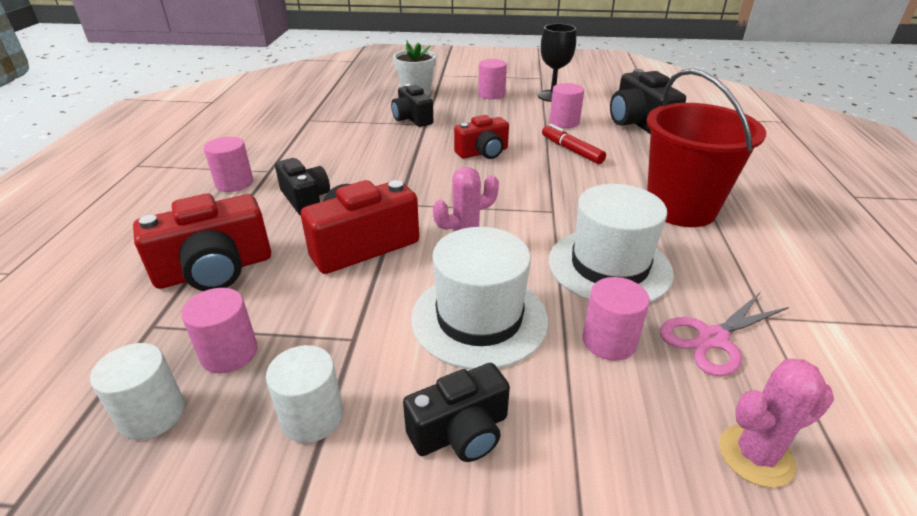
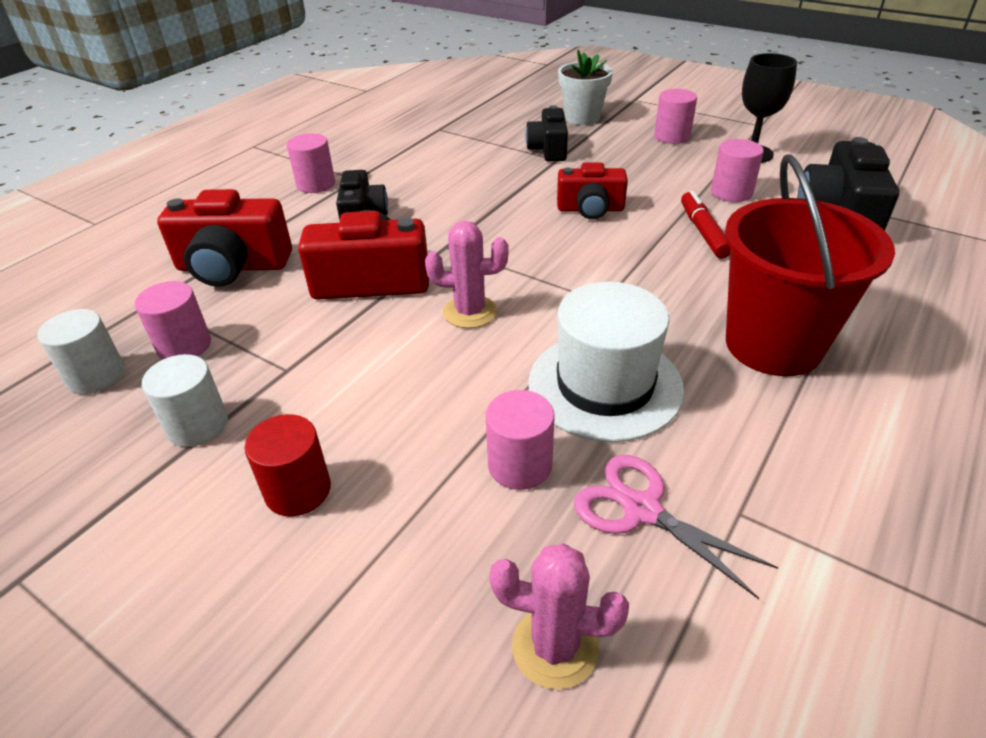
camera: 30 degrees right, 5 degrees up
black camera [403,363,510,462] -> red cylinder [244,414,331,517]
white hat [411,227,548,369] -> none
pink scissors [660,293,789,376] -> pink scissors turned 45 degrees clockwise [574,455,779,599]

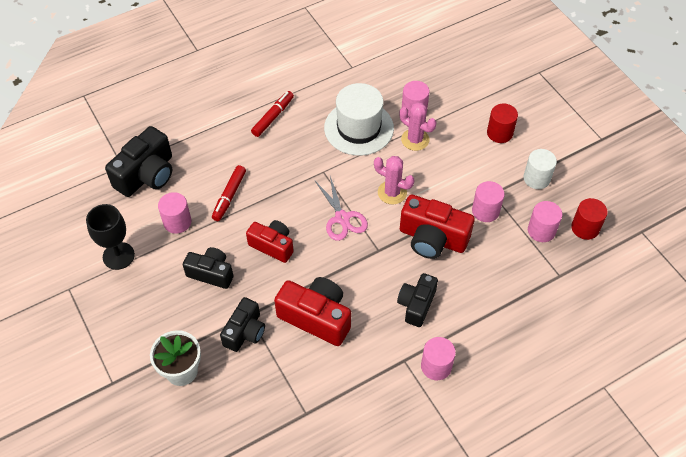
camera: 155 degrees left, 15 degrees up
white cylinder [37,309,125,394] -> red cylinder [571,198,608,240]
red camera [157,189,292,287] -> red camera moved to [274,277,351,346]
pink cactus [489,543,629,689] -> pink cactus moved to [400,102,436,151]
pink scissors [574,455,779,599] -> pink scissors moved to [315,176,368,241]
pink cylinder [654,89,697,144] -> pink cylinder moved to [472,181,505,222]
red bucket [725,154,895,376] -> red marker [251,91,294,137]
none -> black camera [183,247,233,289]

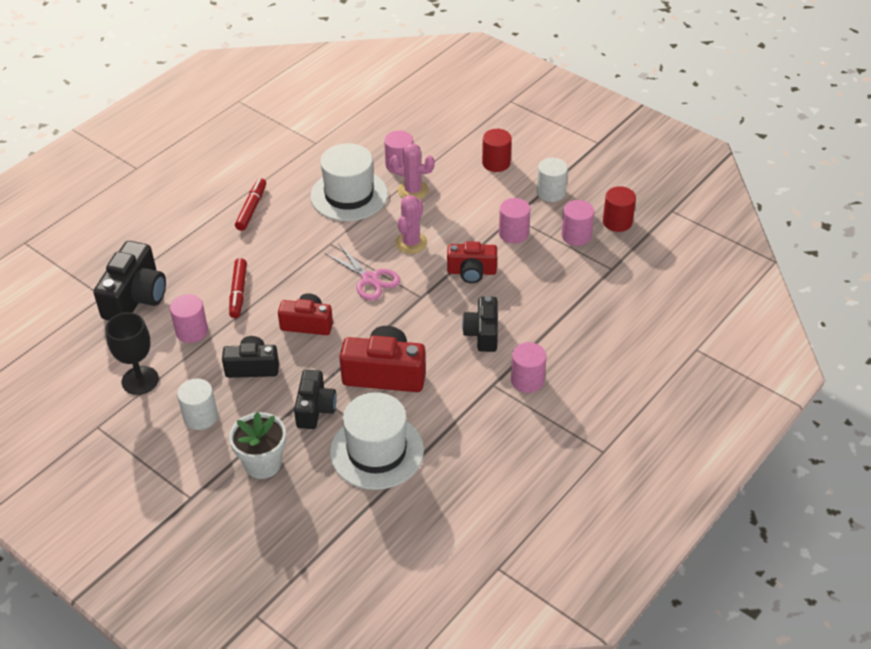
camera: 20 degrees left, 10 degrees down
pink cactus [374,156,414,205] -> pink cactus turned 75 degrees counterclockwise [395,195,428,254]
red camera [400,194,475,259] -> red camera [447,241,497,283], size x0.65
none -> white cylinder [177,379,218,430]
none -> white hat [330,392,424,490]

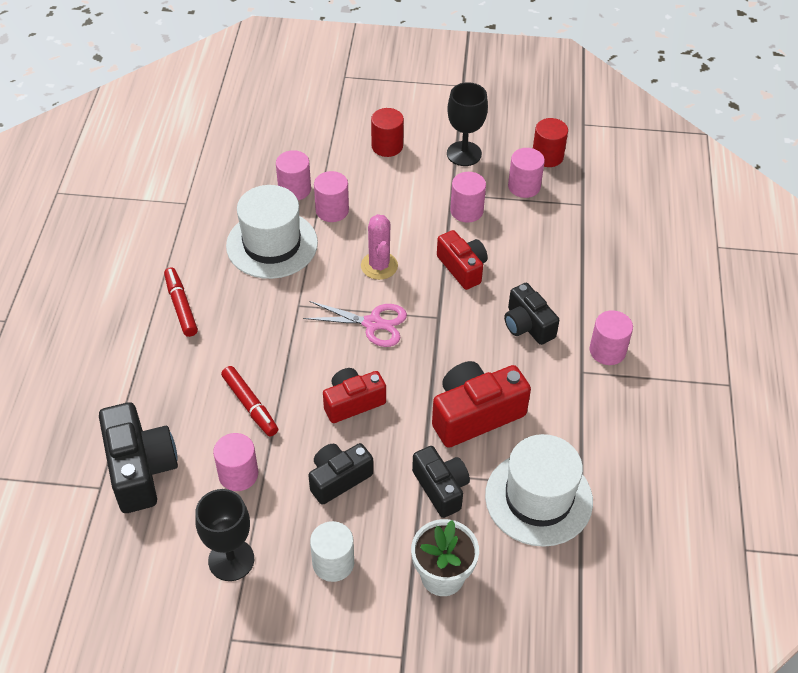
camera: 35 degrees left, 5 degrees up
pink cactus [390,143,435,199] -> pink cylinder [314,171,349,222]
red camera [447,241,497,283] -> red camera turned 90 degrees counterclockwise [437,230,488,290]
white cylinder [537,158,568,202] -> black goblet [447,82,488,166]

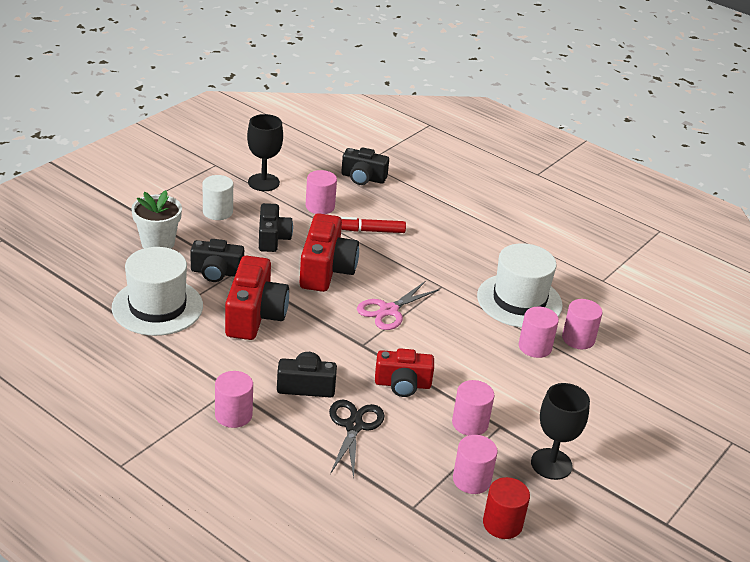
camera: 120 degrees right, 15 degrees down
black camera [99,402,178,513] -> black camera [341,147,389,185], size x0.65
red marker [164,268,198,337] -> none
red camera [323,368,386,423] -> red camera [299,213,359,292], size x1.53
pink cactus [361,214,398,280] -> none
red cylinder [371,108,404,157] -> none
none -> black scissors [329,400,385,479]

